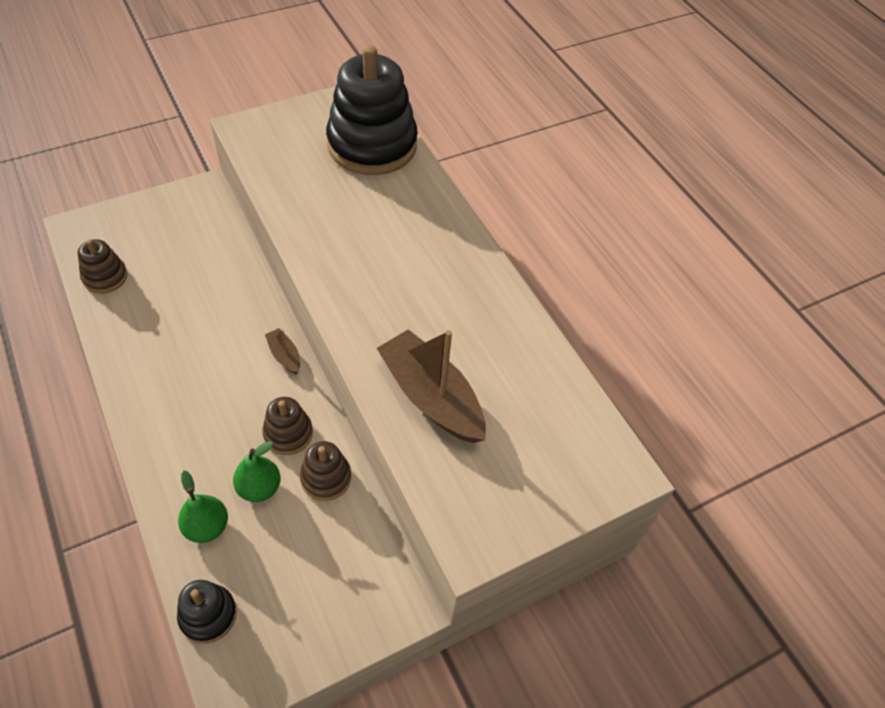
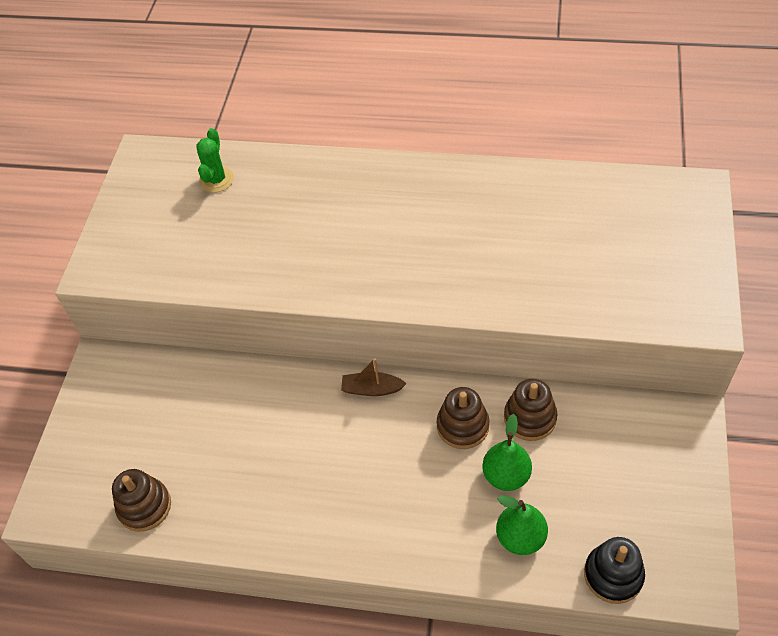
camera: 45 degrees left, 0 degrees up
black stacking toy [326,45,418,175] -> green cactus [196,128,234,193]
brown boat [377,329,486,443] -> none

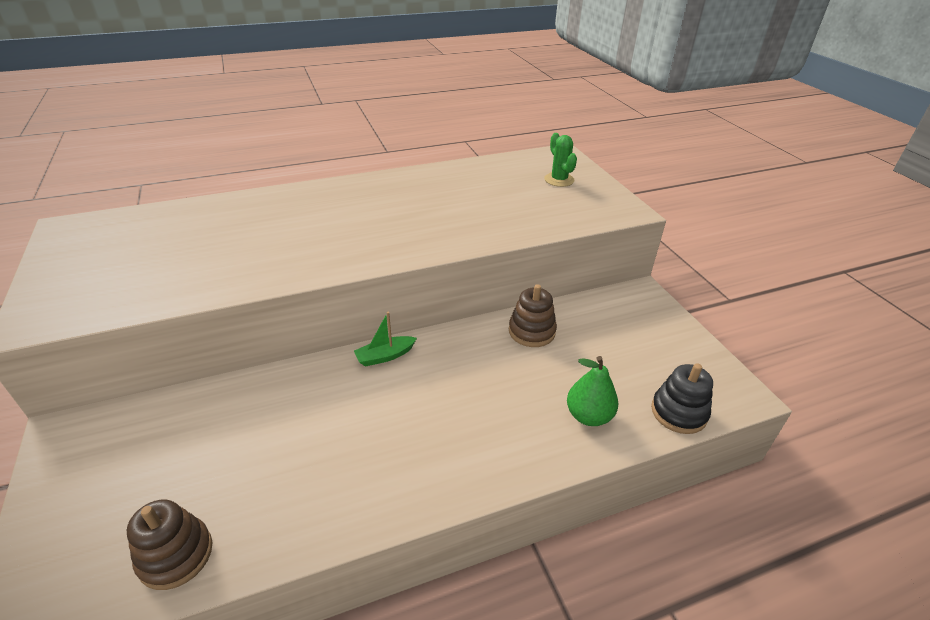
camera: 35 degrees left, 15 degrees down
green cactus [196,128,234,193] -> green cactus moved to [544,133,577,187]
brown boat [341,358,407,396] -> green boat [354,312,417,367]
brown stacking toy [437,387,489,449] -> none
green pear [482,414,532,491] -> none

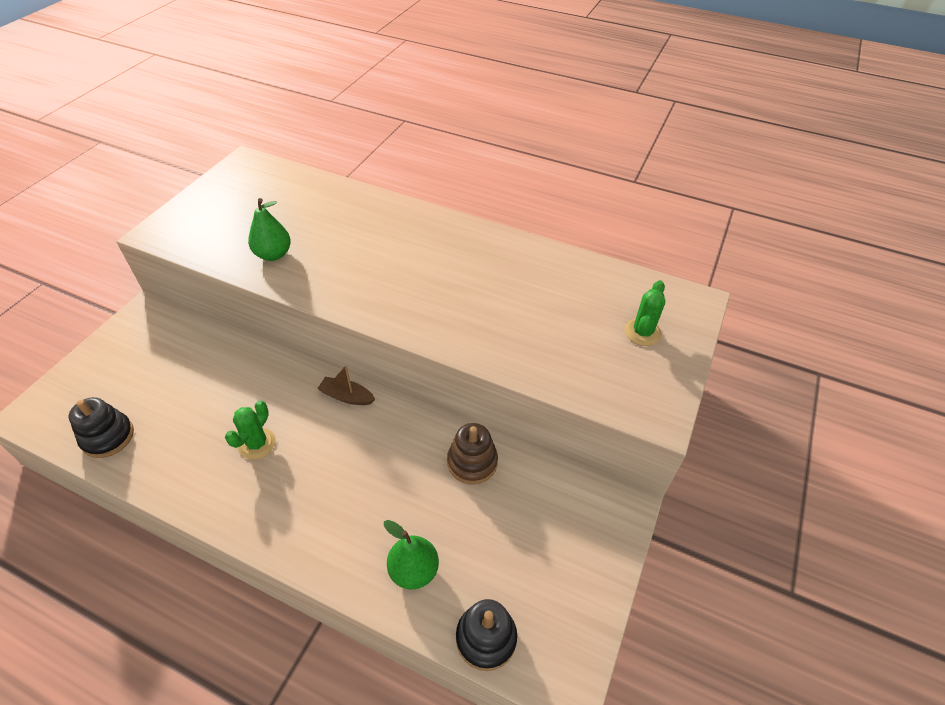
camera: 45 degrees right, 10 degrees up
brown stacking toy [127,500,212,590] -> black stacking toy [69,397,134,458]
green boat [354,312,417,367] -> brown boat [317,365,375,405]
none -> green cactus [225,401,276,459]
none -> green pear [248,198,291,261]

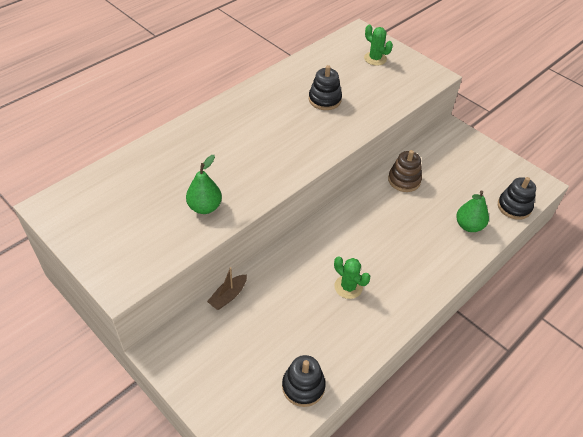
camera: 70 degrees left, 0 degrees up
brown boat [317,365,375,405] -> brown boat moved to [207,267,247,310]
none -> black stacking toy [309,65,342,110]

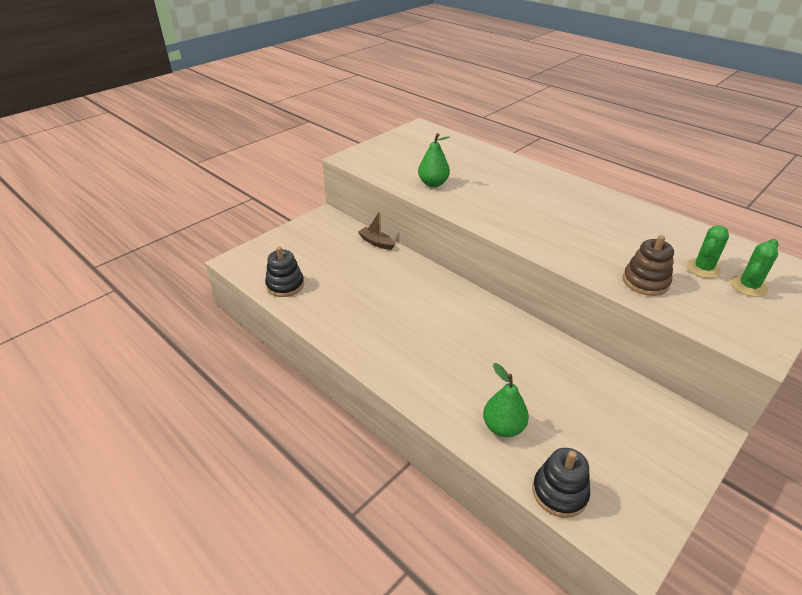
camera: 90 degrees right, 10 degrees down
black stacking toy [309,65,342,110] -> none
green cactus [334,257,370,299] -> green cactus moved to [686,225,729,278]
brown stacking toy [388,150,422,192] -> brown stacking toy moved to [623,235,674,296]

